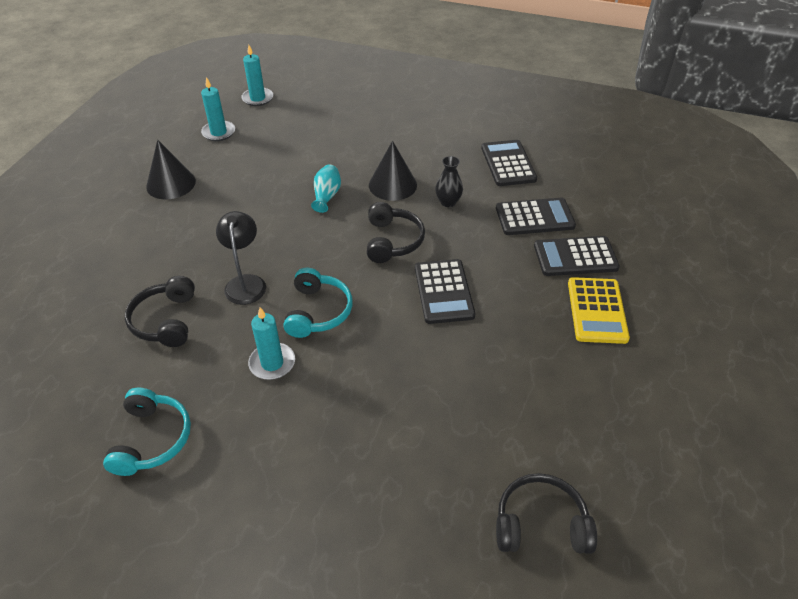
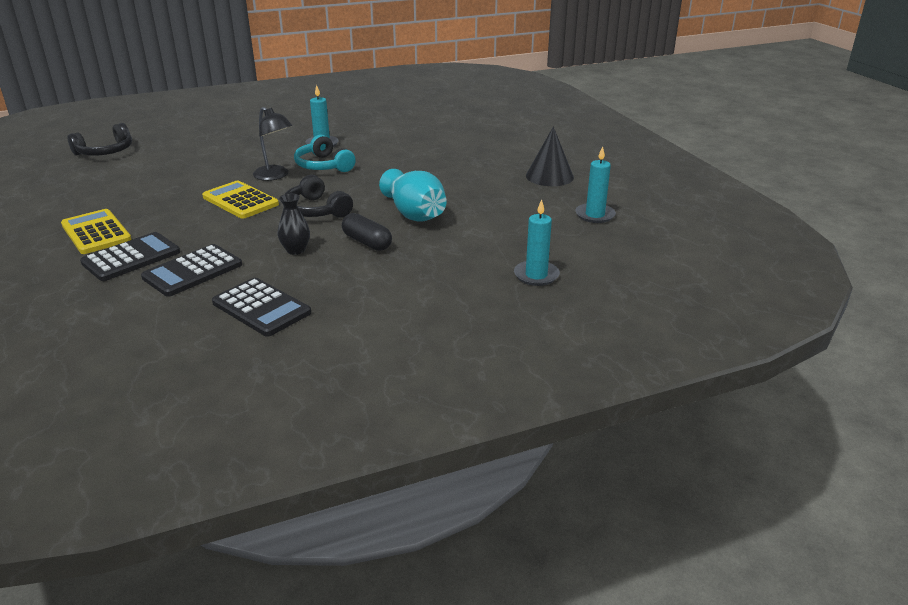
camera: 140 degrees right, 15 degrees down
turquoise headphones [103,388,191,476] -> none
black headphones [125,276,195,347] -> none
black lamp [216,211,266,305] -> black lamp moved to [253,107,292,181]
turquoise candle [241,45,273,106] -> turquoise candle moved to [514,199,560,286]
turquoise vase [311,164,341,213] -> turquoise vase [379,169,447,222], size x1.70
black cone [369,141,417,201] -> black capsule [342,213,392,251]
black calculator [415,259,475,324] -> yellow calculator [202,180,279,219]

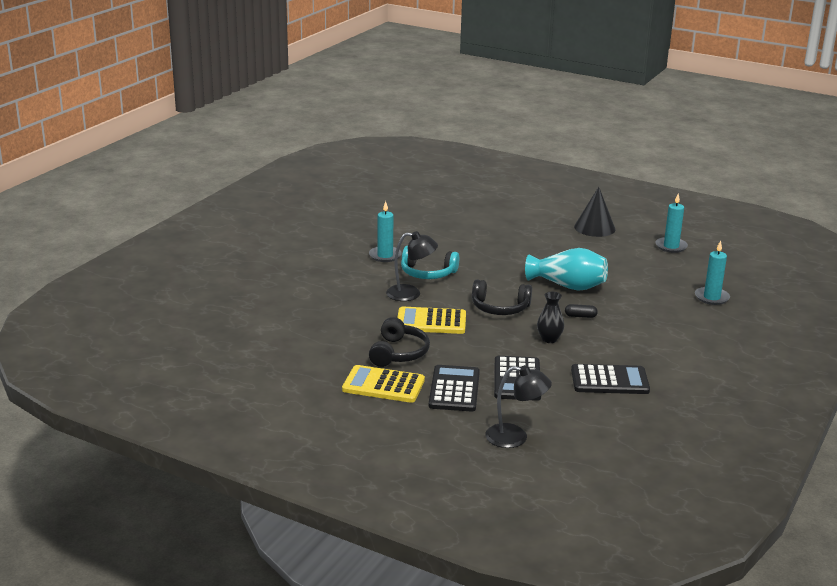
camera: 40 degrees left, 5 degrees down
black headphones [68,123,132,156] -> black headphones moved to [369,317,430,367]
black capsule [342,213,392,251] -> black capsule [565,304,598,318], size x0.60
none -> black lamp [485,365,552,448]

